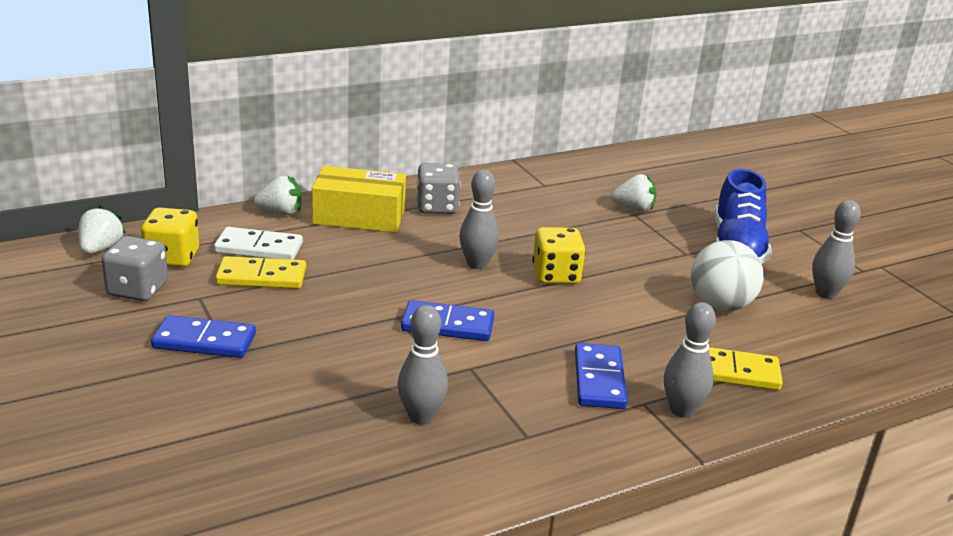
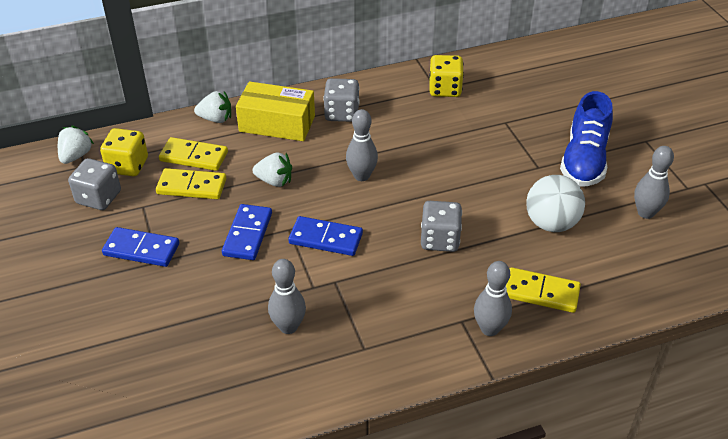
camera: 10 degrees right, 15 degrees up
white domino [214,227,303,260] -> yellow domino [159,137,228,171]
yellow dice [532,227,586,284] -> yellow dice moved to [429,55,464,97]
blue domino [575,343,628,409] -> blue domino moved to [222,204,272,260]
white strawberry [611,174,656,212] -> white strawberry moved to [253,152,292,187]
none -> grey dice [421,201,462,252]

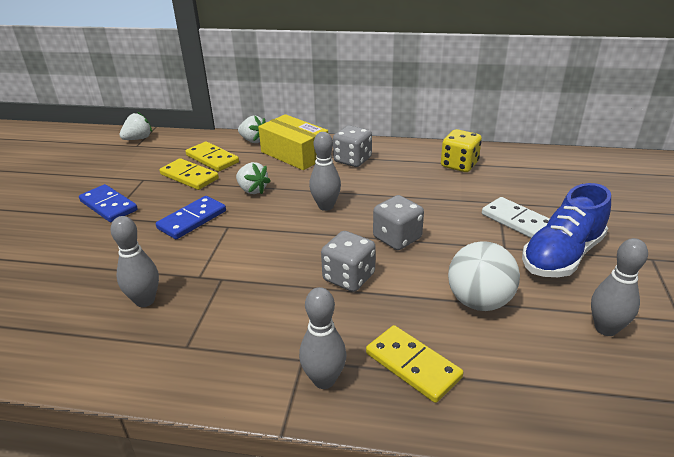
camera: 30 degrees right, 10 degrees down
grey dice [68,158,121,210] -> grey dice moved to [373,195,424,250]
yellow dice [100,128,148,176] -> none
blue domino [288,216,363,256] -> none
none -> white domino [482,197,550,238]

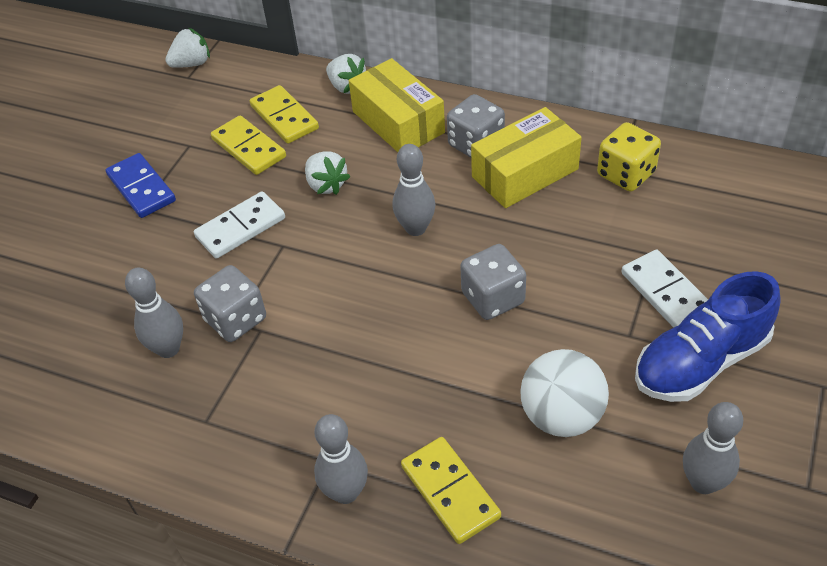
camera: 15 degrees right, 15 degrees up
blue domino [156,196,226,239] -> white domino [194,191,285,259]
grey dice [321,231,376,292] -> grey dice moved to [194,265,266,342]
none -> yellow box [471,107,582,208]

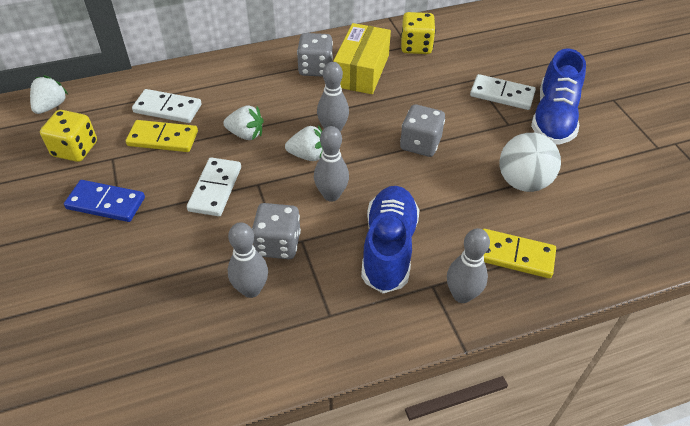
camera: 45 degrees left, 0 degrees up
yellow domino [250,85,319,144] -> white domino [132,89,202,123]
white strawberry [326,54,366,94] -> white strawberry moved to [285,125,323,161]
yellow box [349,58,445,152] -> none
grey bowling pin [683,402,743,494] -> grey bowling pin moved to [314,126,349,202]
none -> yellow dice [40,110,97,162]
none -> blue shoe [361,186,420,293]

